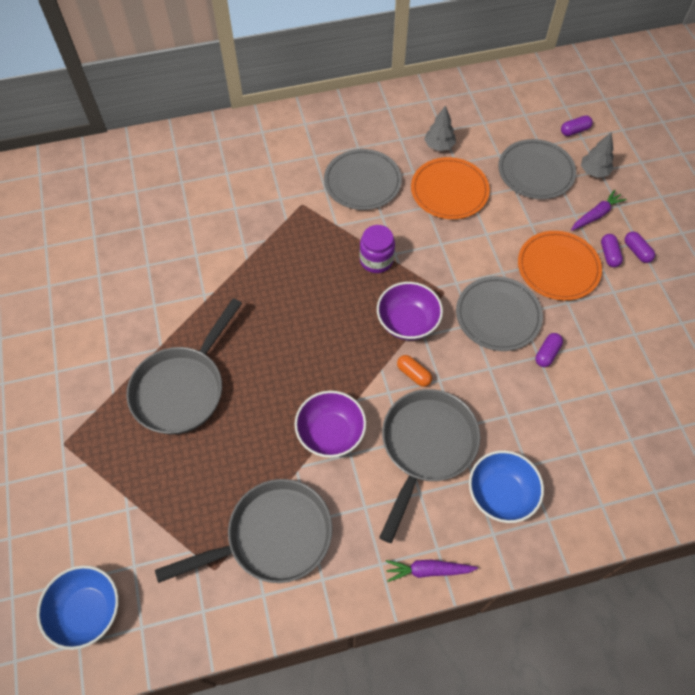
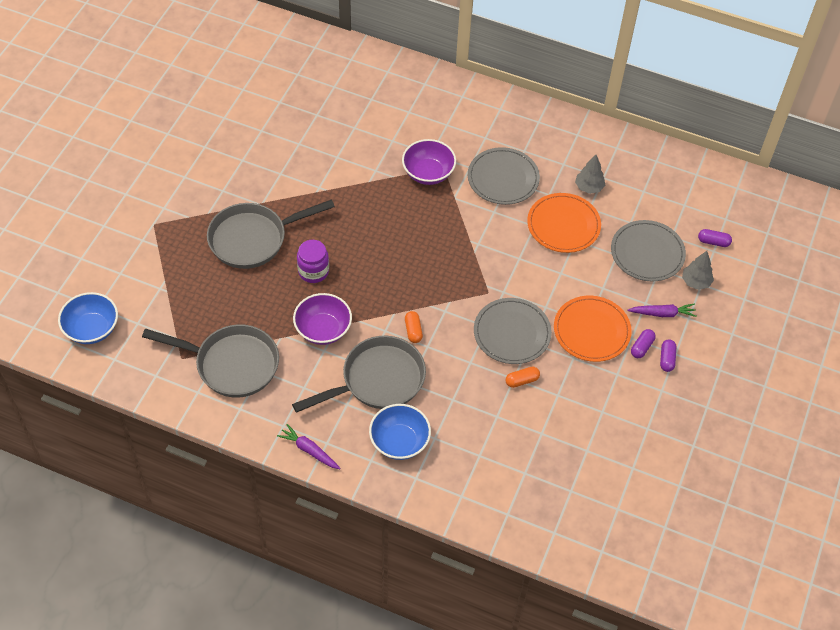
camera: 35 degrees right, 5 degrees down
purple jar [360,225,395,273] -> purple jar moved to [297,240,329,283]
purple bowl [377,282,443,340] -> purple bowl moved to [402,139,456,185]
purple capsule [535,333,563,367] -> orange capsule [505,367,540,388]

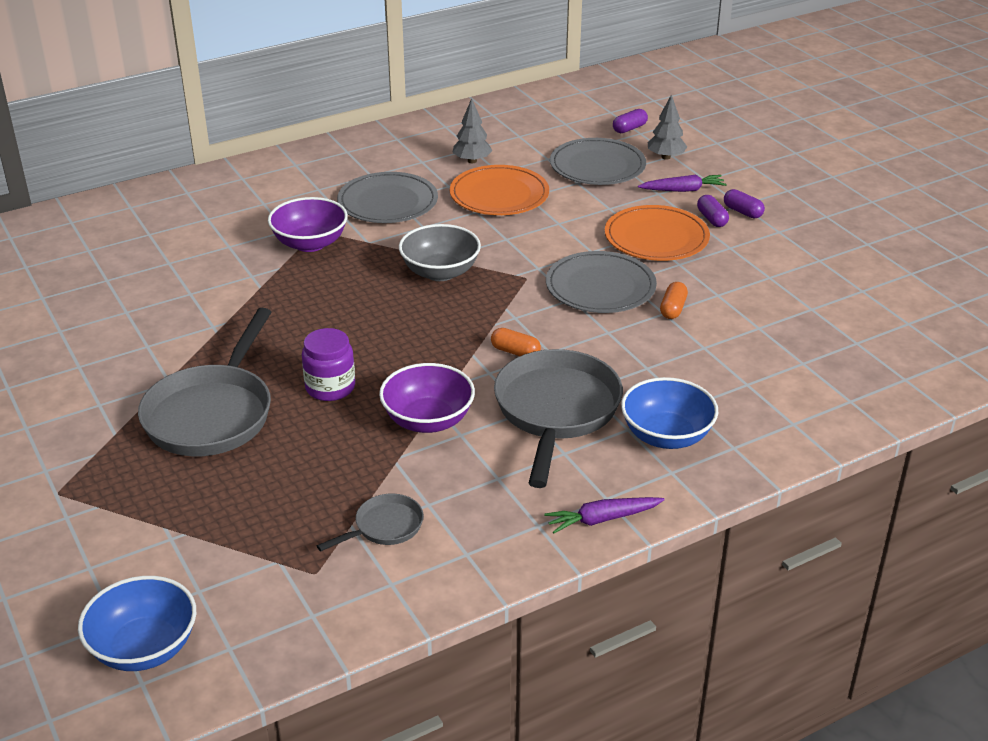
camera: 50 degrees left, 20 degrees down
grey pan [142,324,279,398] -> grey pan [317,494,424,551], size x0.48
purple carrot [627,303,697,317] -> purple carrot turned 45 degrees clockwise [638,175,727,192]
none -> grey bowl [399,224,481,281]

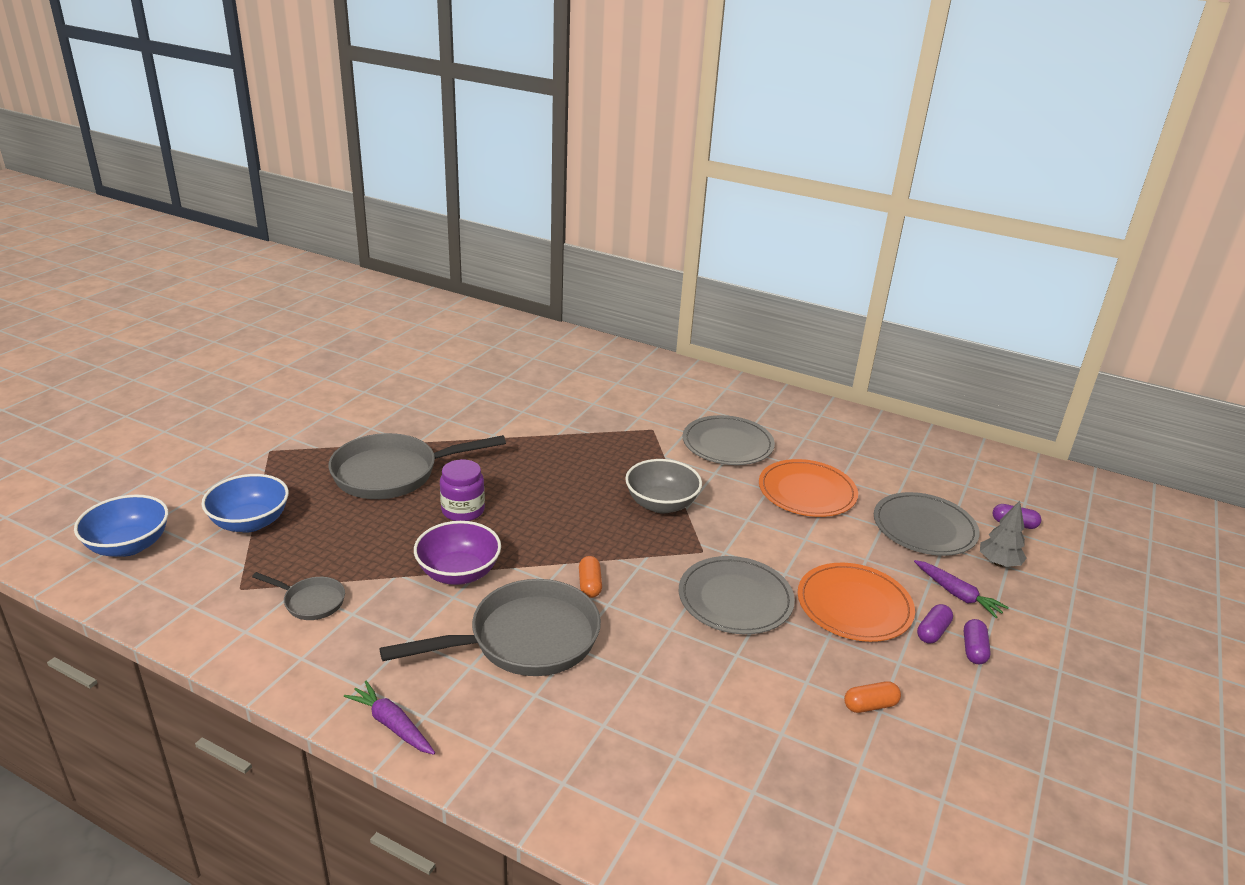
camera: 55 degrees right, 5 degrees down
purple bowl [268,197,348,252] -> none
grey tree [452,98,492,163] -> none
blue bowl [621,377,718,449] -> blue bowl moved to [202,474,289,533]
orange capsule [660,282,688,319] -> orange capsule moved to [844,682,901,713]

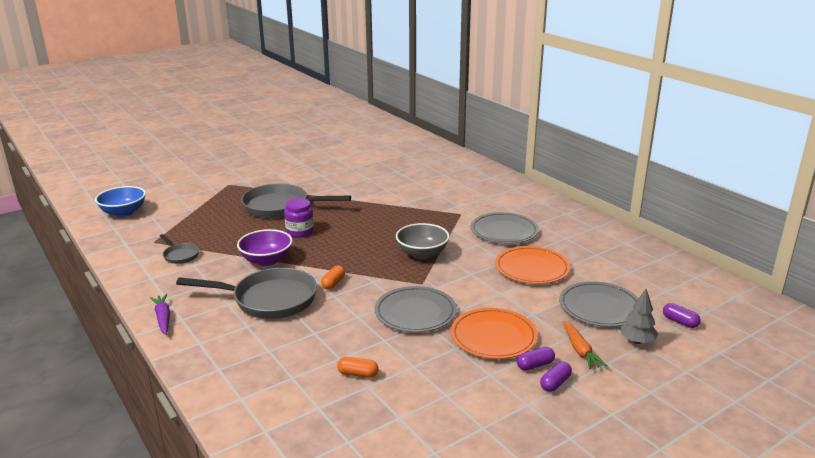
camera: 30 degrees right, 5 degrees down
blue bowl [202,474,289,533] -> none
orange capsule [844,682,901,713] -> orange capsule moved to [337,357,379,378]
purple carrot [914,560,1009,618] -> orange carrot [563,321,607,369]

